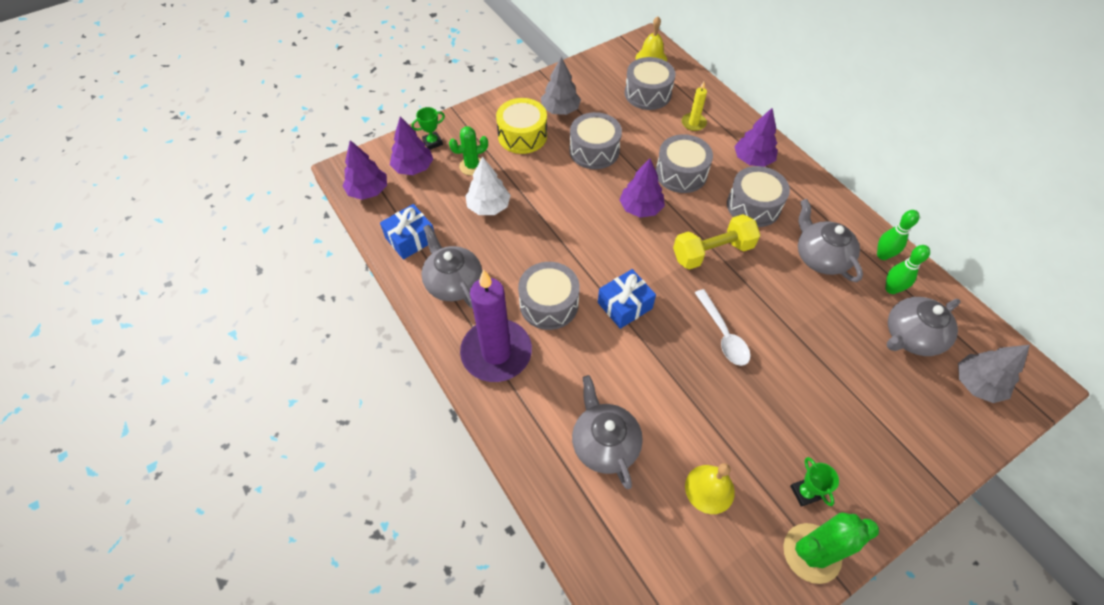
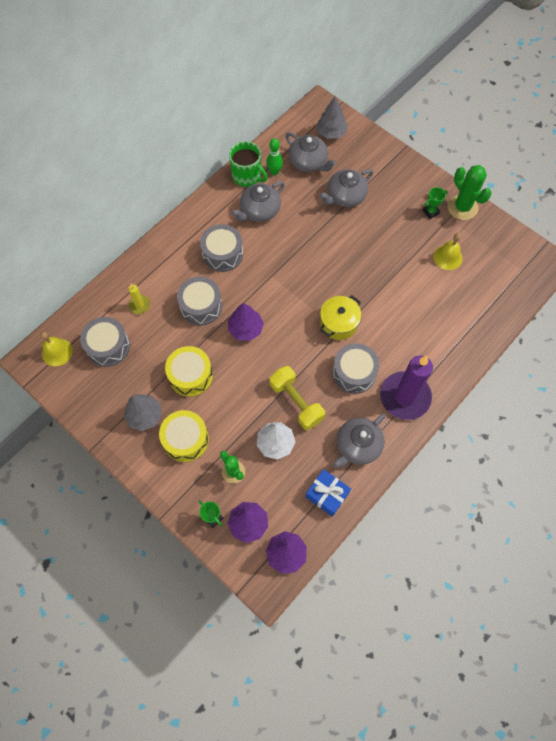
camera: 105 degrees left, 10 degrees up
grey drum [569,112,622,169] -> yellow drum [165,346,213,397]
grey teapot [572,375,643,489] -> grey teapot moved to [319,169,373,207]
blue gift [598,269,656,329] -> yellow pot [320,295,361,340]
yellow dumbbell [673,214,760,270] -> yellow dumbbell moved to [270,366,325,430]
white spoon [695,289,751,366] -> none
purple tree [734,108,778,167] -> none
green bowling pin [877,210,919,260] -> green mug [229,141,268,187]

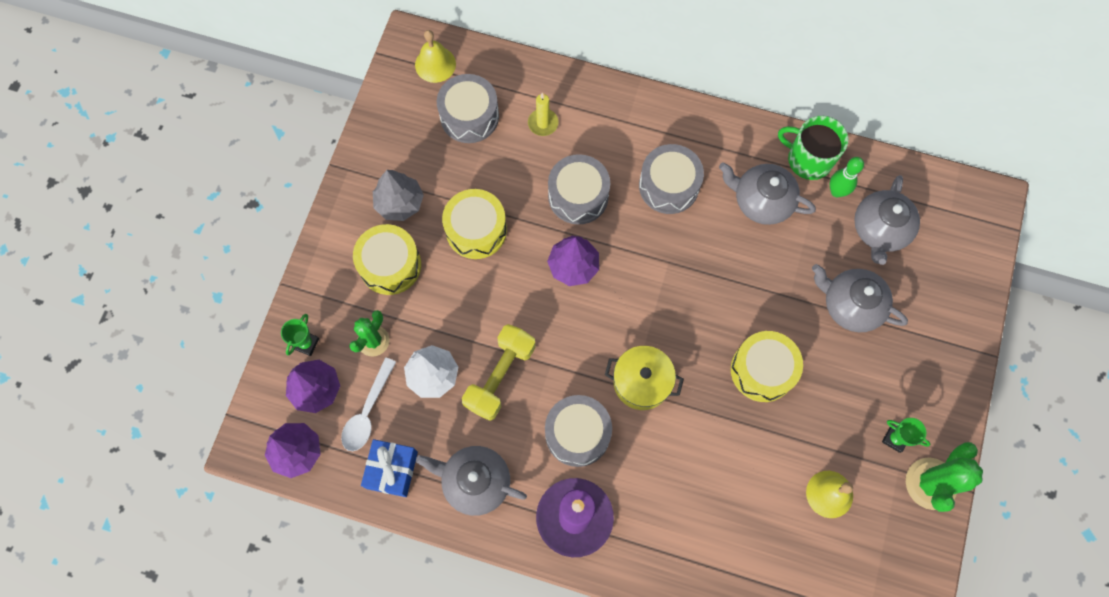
camera: 65 degrees right, 5 degrees up
green mug [229,141,268,187] -> green mug turned 105 degrees clockwise [778,115,848,180]
grey tree [316,96,348,139] -> none
none -> white spoon [341,358,396,451]
none -> yellow drum [731,331,803,402]

